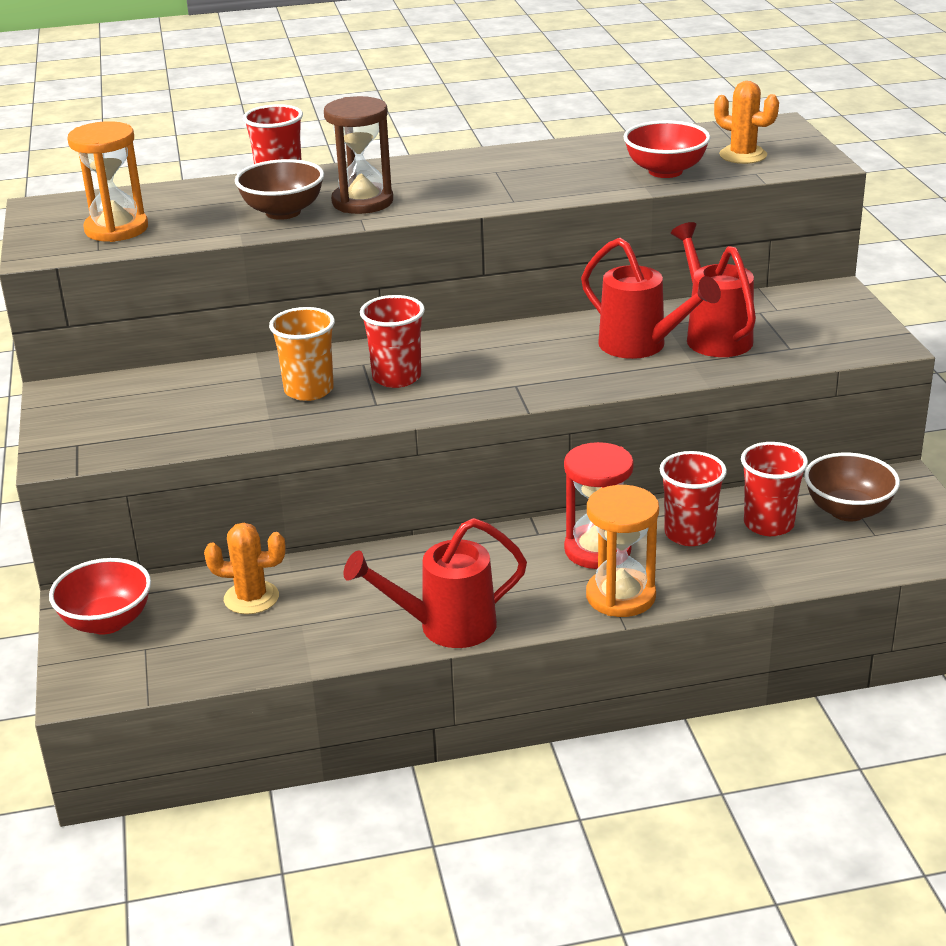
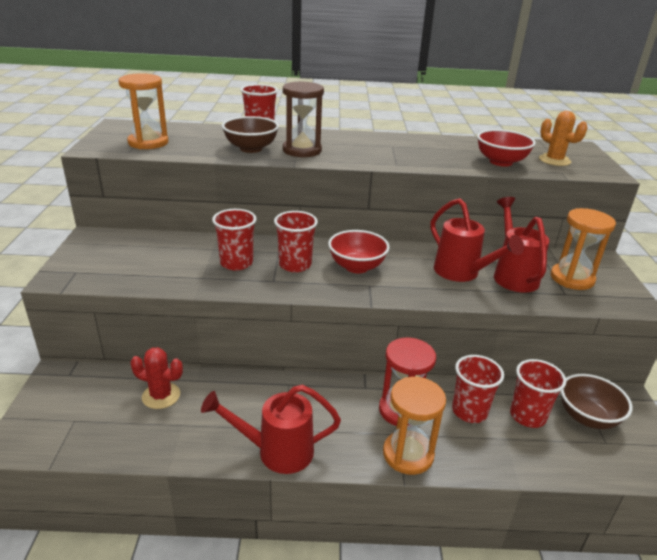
camera: 10 degrees right, 0 degrees up
red bowl [49,558,151,635] -> red bowl moved to [328,230,390,273]
orange cactus [204,523,285,614] -> red cactus [131,347,183,409]
orange cup [269,307,335,401] -> red cup [212,209,257,270]
none -> orange hourglass [551,208,616,290]

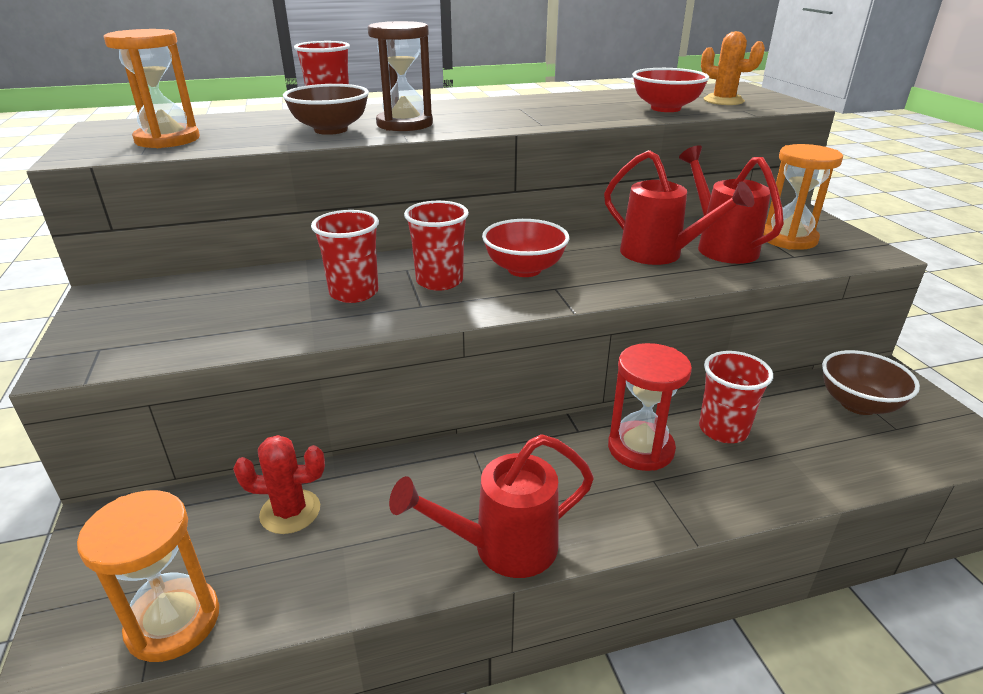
camera: 15 degrees left, 0 degrees up
orange hourglass [383,377,446,475] -> orange hourglass moved to [77,490,219,662]
red cup [510,359,567,428] -> none

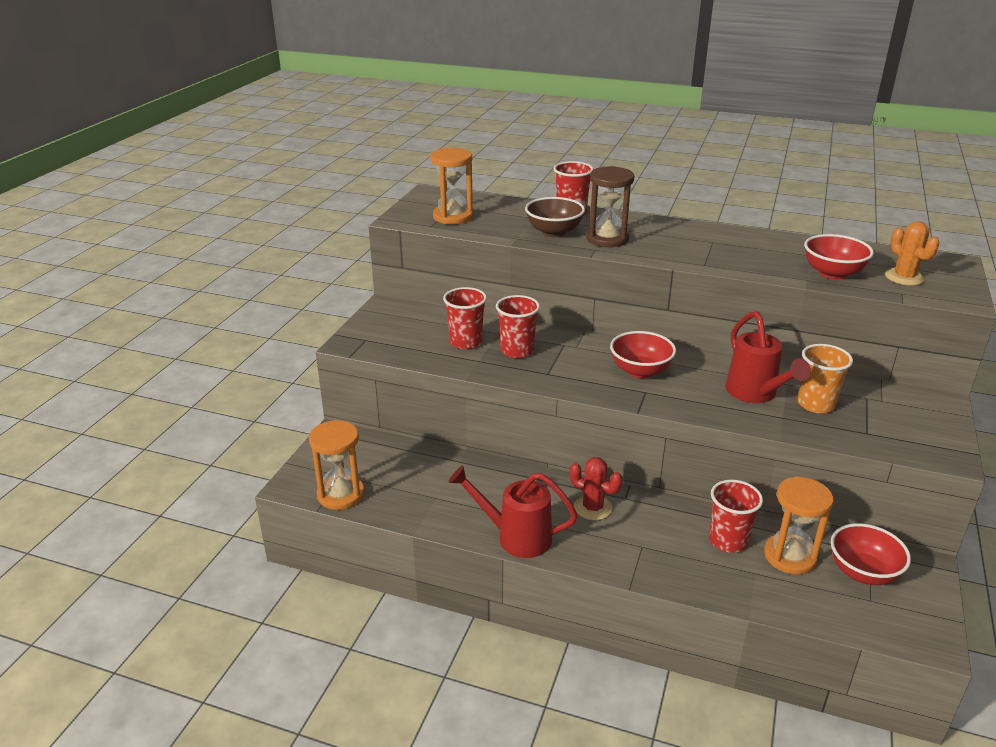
camera: 35 degrees right, 0 degrees up
red cactus [233,435,325,534] -> red cactus moved to [569,457,623,520]
red cup [404,201,469,291] -> red cup moved to [443,287,487,349]
red hourglass [608,343,692,471] -> none
red watering can [679,145,784,264] -> orange cup [798,344,853,413]
orange hourglass [763,144,843,250] -> orange hourglass moved to [764,477,833,574]
brown bowl [822,350,920,415] -> red bowl [831,523,911,585]

